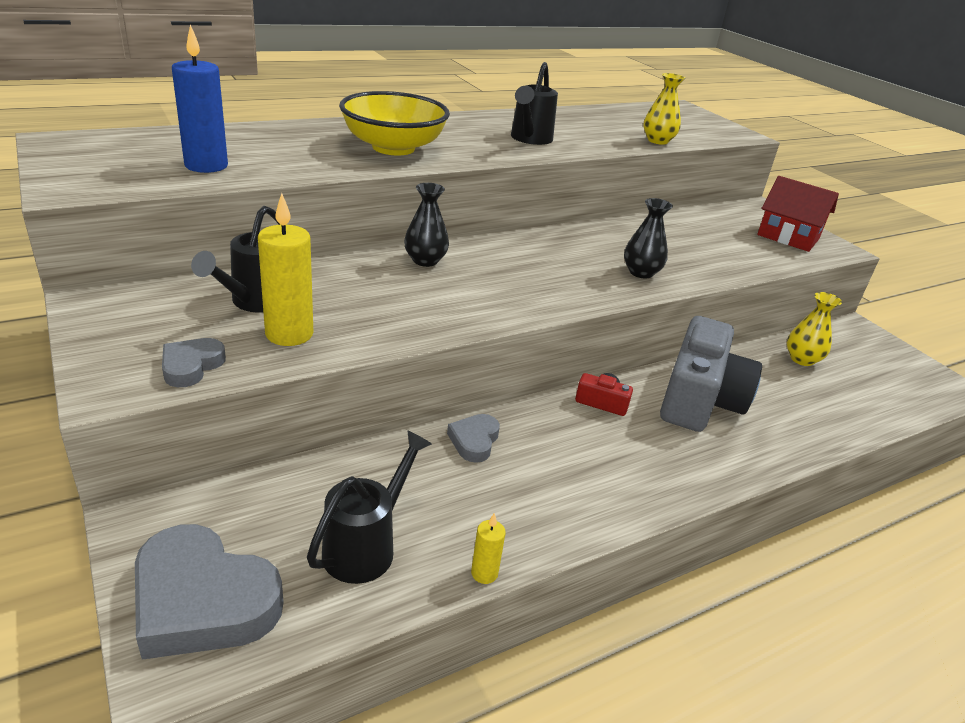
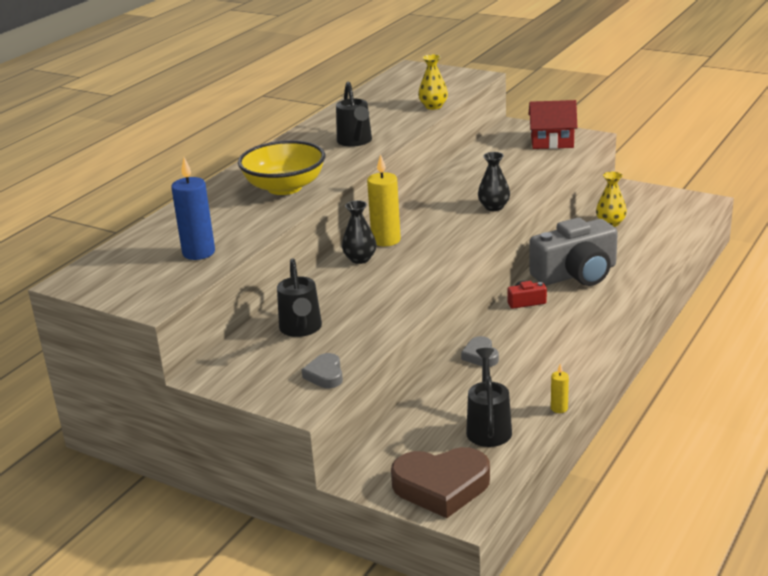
camera: 25 degrees left, 5 degrees down
grey heart [135,524,284,660] -> brown heart [391,447,490,518]
yellow candle [258,193,313,346] -> yellow candle moved to [367,154,401,246]
grey camera [660,316,762,432] -> grey camera turned 75 degrees clockwise [529,218,618,286]

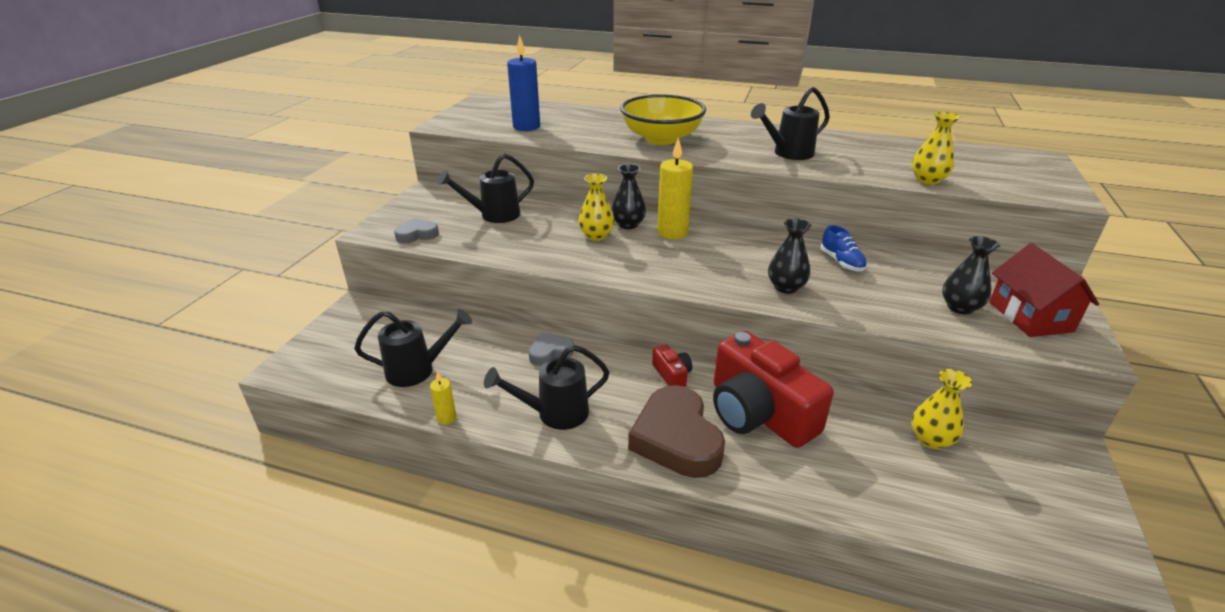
camera: 75 degrees right, 5 degrees up
brown heart [391,447,490,518] -> brown heart moved to [628,385,725,478]
grey camera [529,218,618,286] -> red camera [713,331,834,448]
none -> black watering can [484,345,609,430]
none -> yellow vase [578,173,615,241]
none -> blue shoe [821,225,867,272]
none -> black vase [942,236,1000,315]

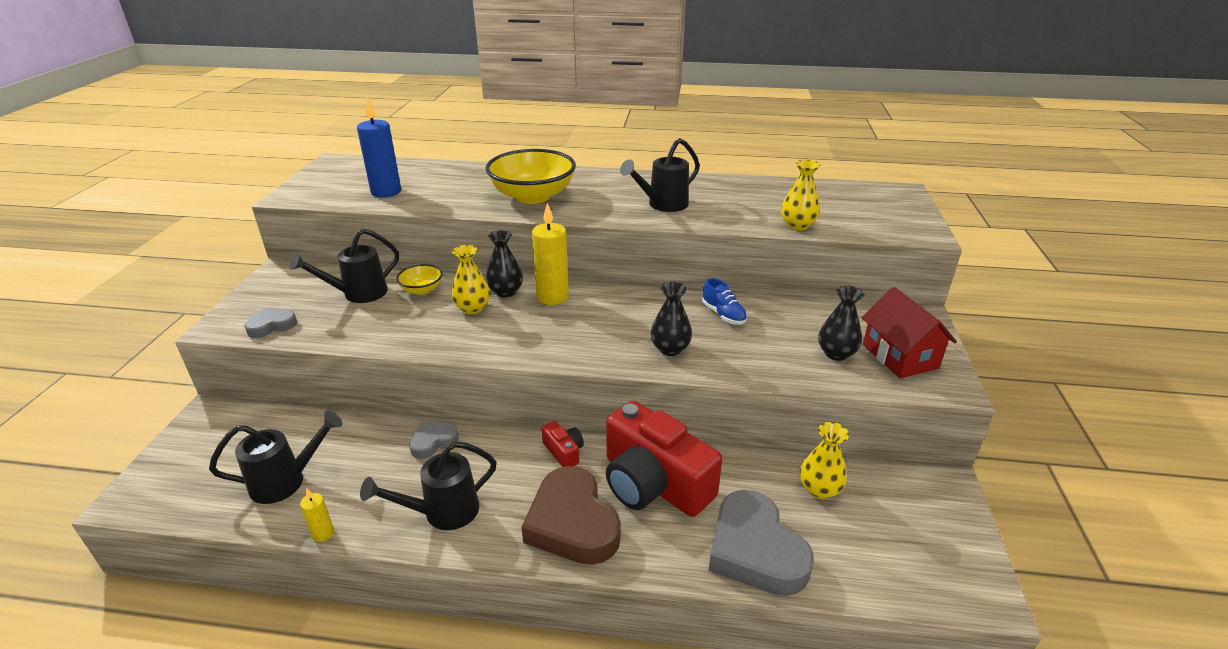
camera: 10 degrees left, 0 degrees up
none -> yellow bowl [396,264,443,295]
none -> grey heart [709,490,814,596]

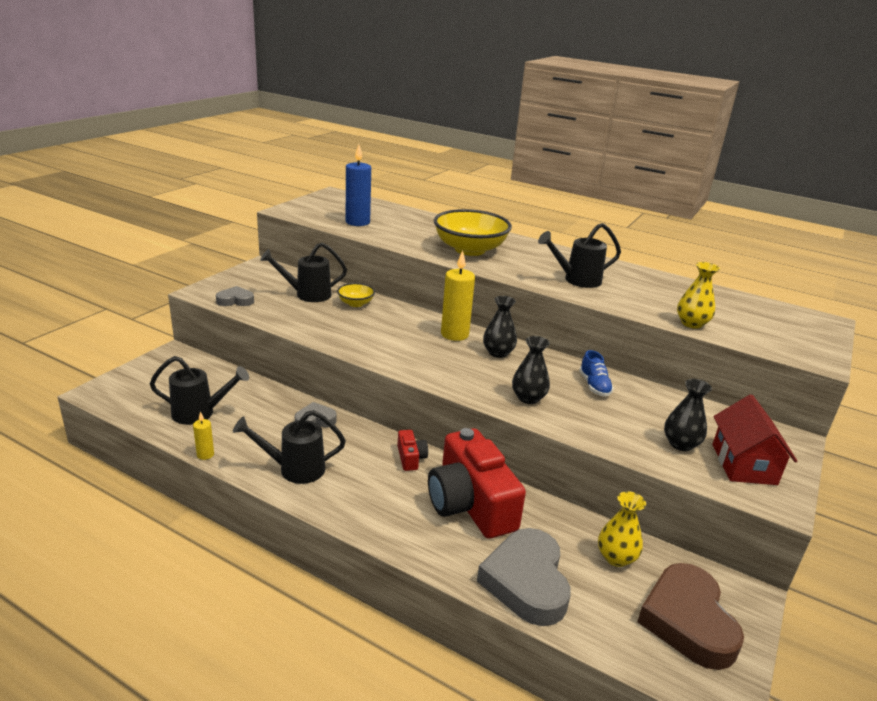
camera: 20 degrees right, 5 degrees down
yellow vase [451,245,490,314] -> none
black vase [486,230,523,297] -> black vase moved to [483,296,517,358]
brown heart [521,466,621,565] -> brown heart moved to [637,563,744,670]

